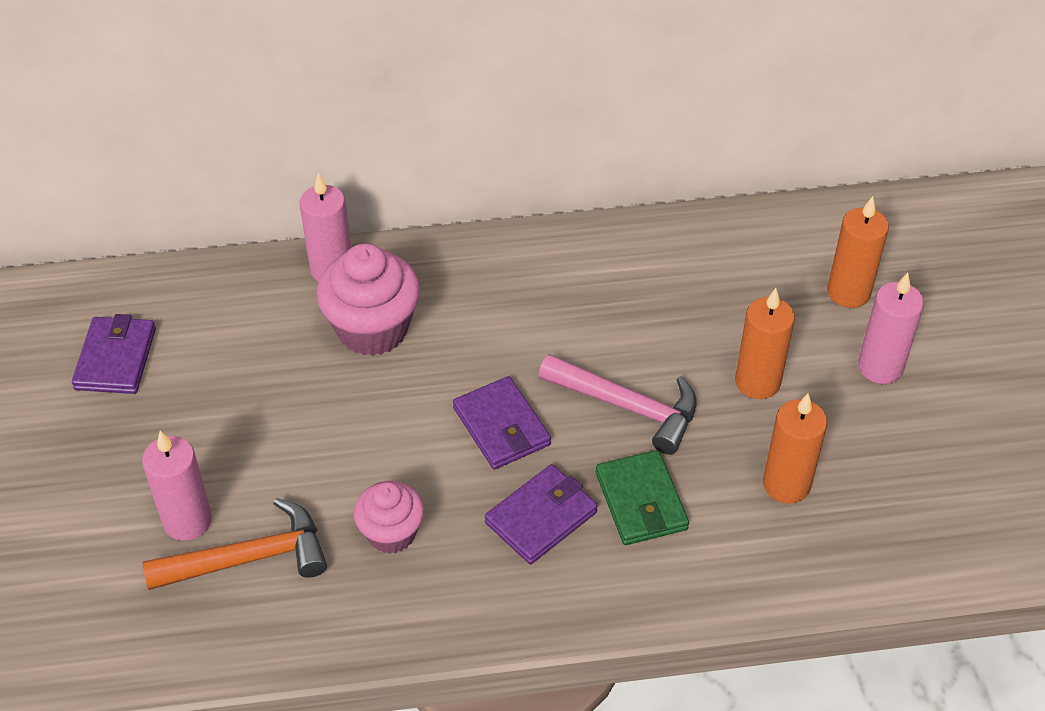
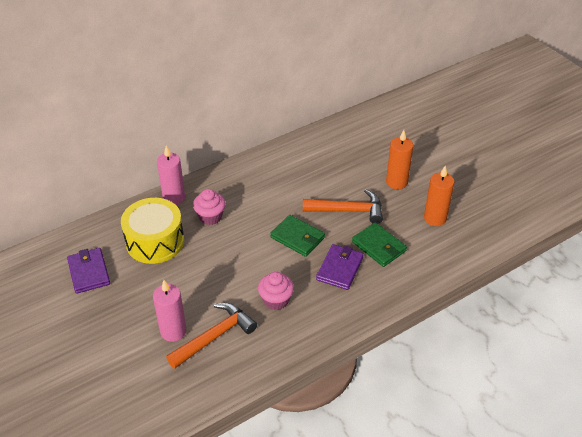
camera: 25 degrees left, 5 degrees down
pink cupcake [316,244,420,356] -> pink cupcake [193,189,226,225], size x0.62
purple wallet [453,376,551,469] -> green wallet [270,215,325,257]
pink hammer [538,354,697,455] -> orange hammer [303,189,383,224]
orange candle [827,196,889,308] -> none
pink candle [858,273,924,384] -> none
none -> yellow drum [121,198,184,264]

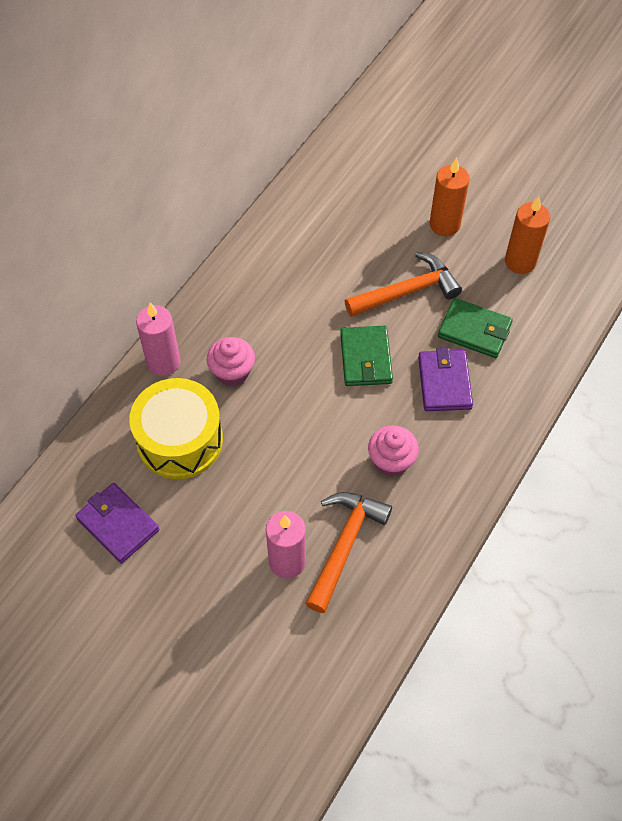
camera: 25 degrees left, 15 degrees up
green wallet [270,215,325,257] -> green wallet turned 75 degrees clockwise [340,326,393,386]

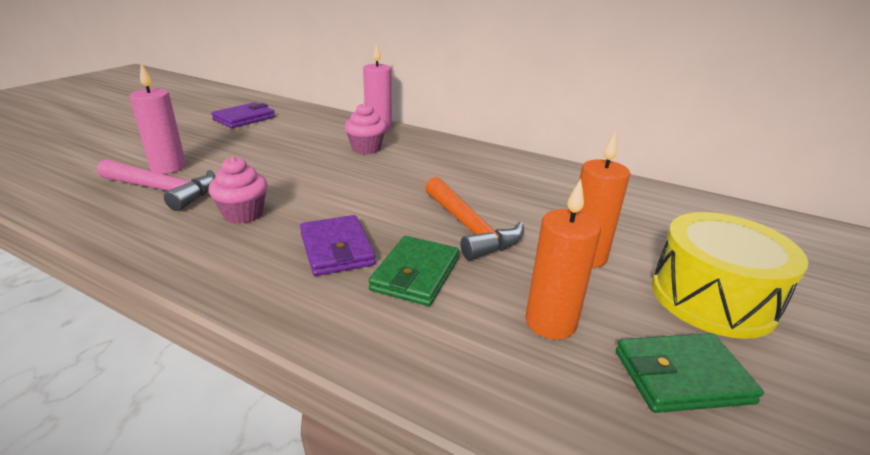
camera: 85 degrees right, 30 degrees down
yellow drum [130,378,223,479] -> yellow drum moved to [652,212,808,339]
orange hammer [305,492,392,613] -> pink hammer [97,159,215,211]
green wallet [340,326,393,386] -> green wallet moved to [616,333,764,413]
purple wallet [418,348,473,411] -> purple wallet turned 75 degrees clockwise [300,215,376,276]

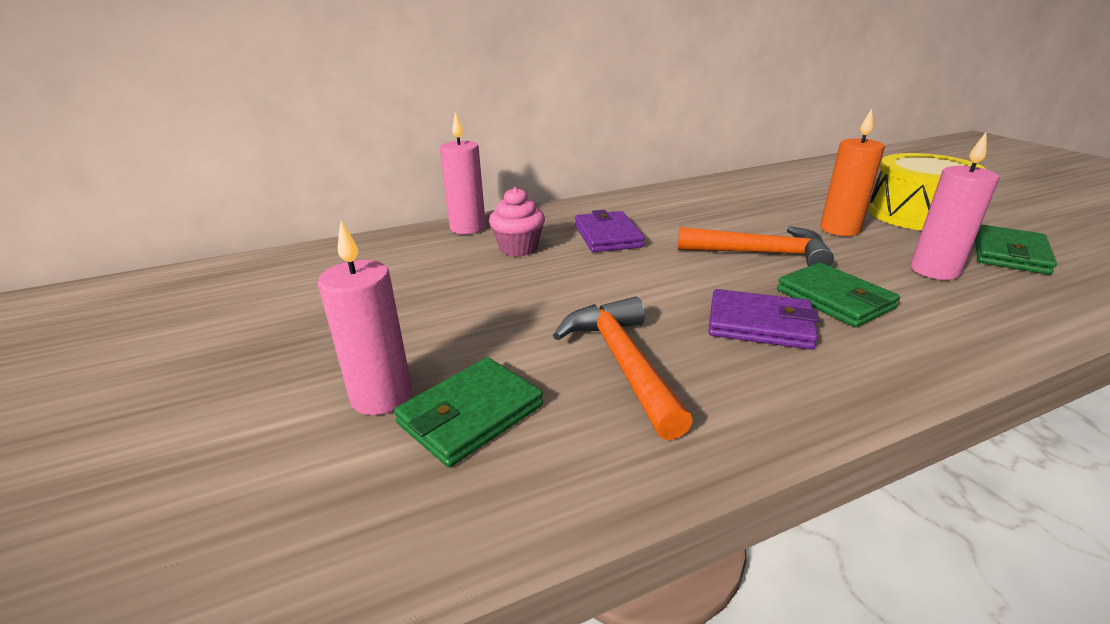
camera: 50 degrees left, 0 degrees up
pink hammer [97,159,215,211] -> green wallet [394,357,543,467]
pink cupcake [208,156,268,224] -> orange hammer [553,296,693,440]
purple wallet [211,102,275,128] -> purple wallet moved to [575,210,645,252]
orange candle [525,179,601,340] -> pink candle [910,133,999,280]

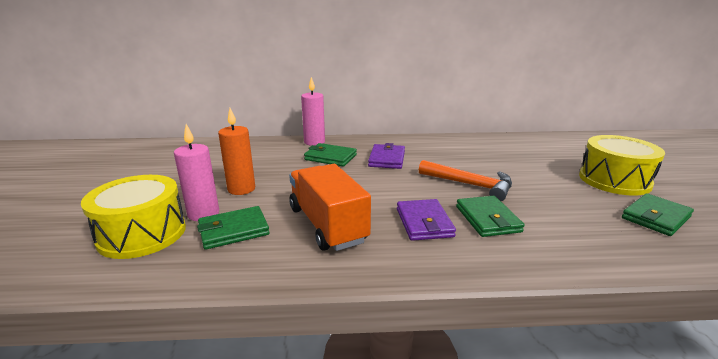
camera: 20 degrees right, 5 degrees down
pink cupcake [489,187,545,257] -> green wallet [304,143,357,166]
orange hammer [553,296,693,440] -> orange truck [289,164,371,251]
purple wallet [708,289,819,350] -> purple wallet turned 45 degrees clockwise [397,199,456,241]
orange candle [820,108,885,236] -> orange candle moved to [218,108,255,195]
pink candle [910,133,999,280] -> none
none -> yellow drum [81,175,186,259]

